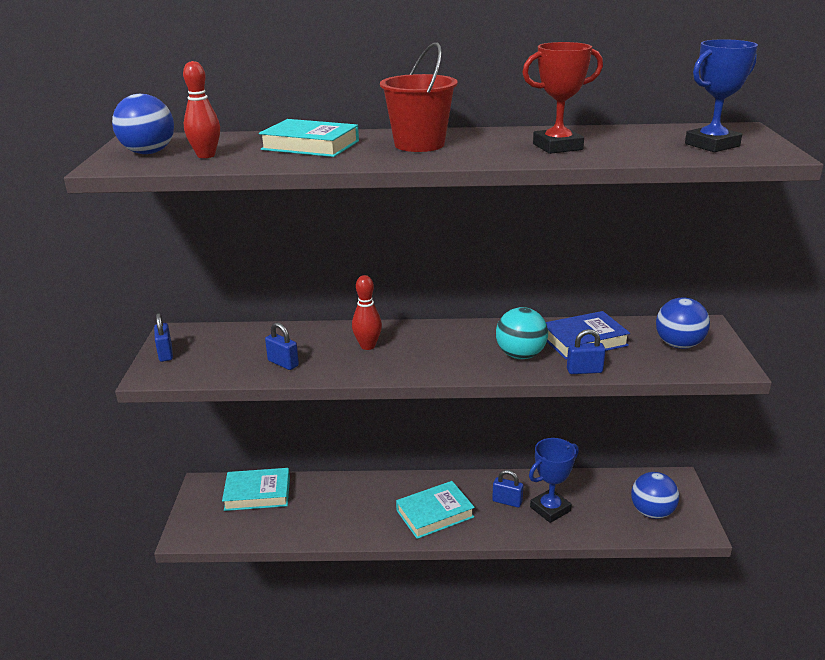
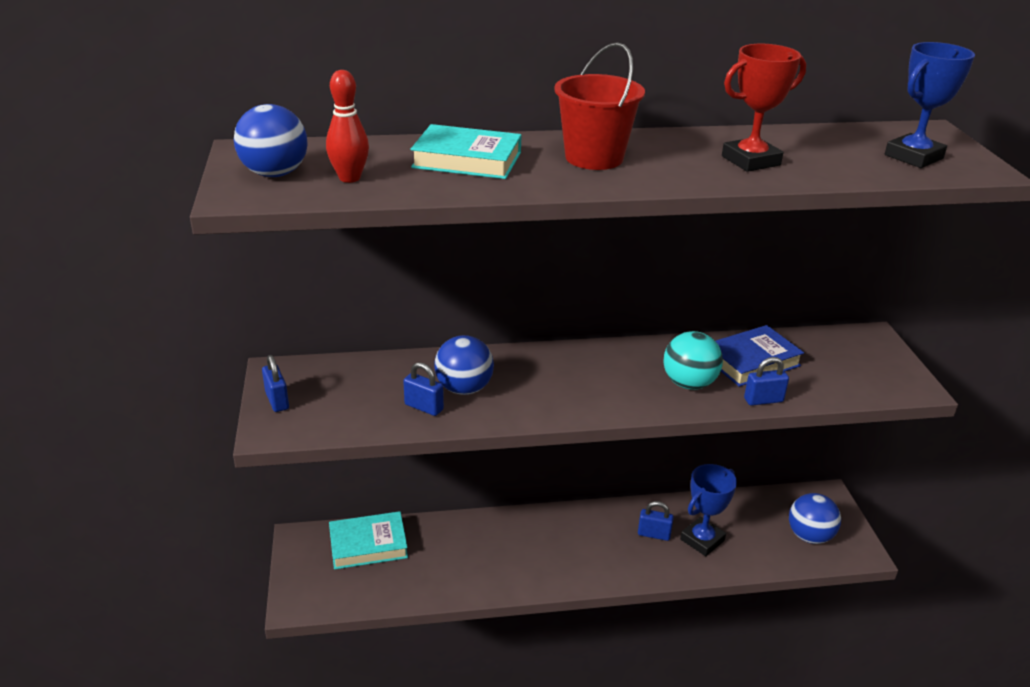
camera: 10 degrees left, 5 degrees up
red bowling pin [352,275,382,350] -> none
turquoise book [396,481,475,539] -> none
blue ball [656,297,710,349] -> blue ball moved to [434,335,494,395]

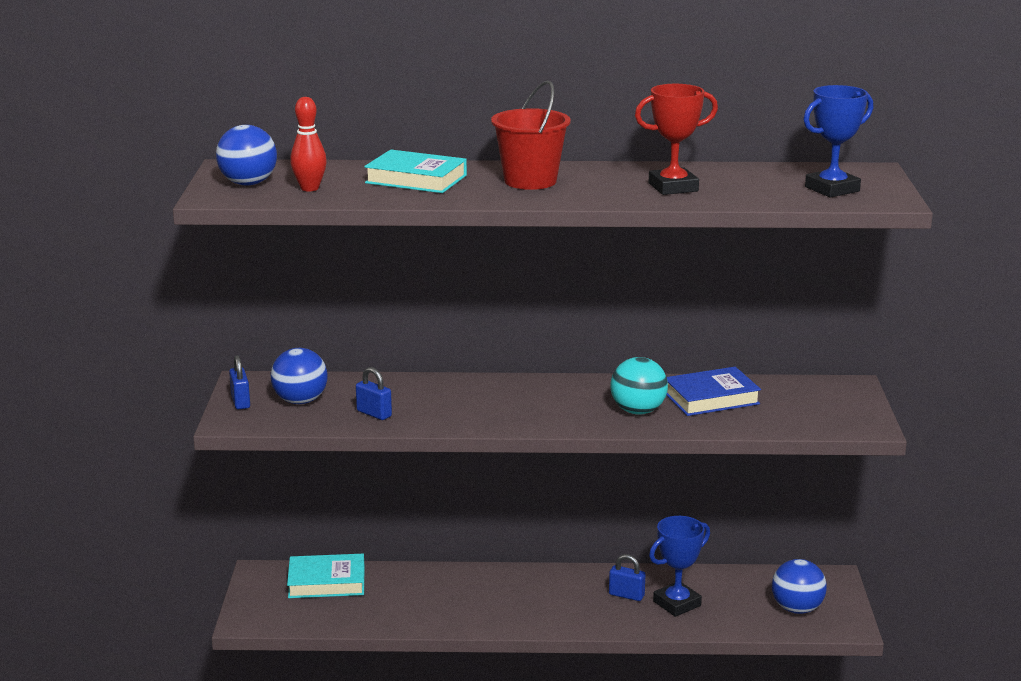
camera: 10 degrees right, 10 degrees down
blue ball [434,335,494,395] -> blue ball moved to [271,348,328,404]
blue padlock [744,357,789,406] -> none

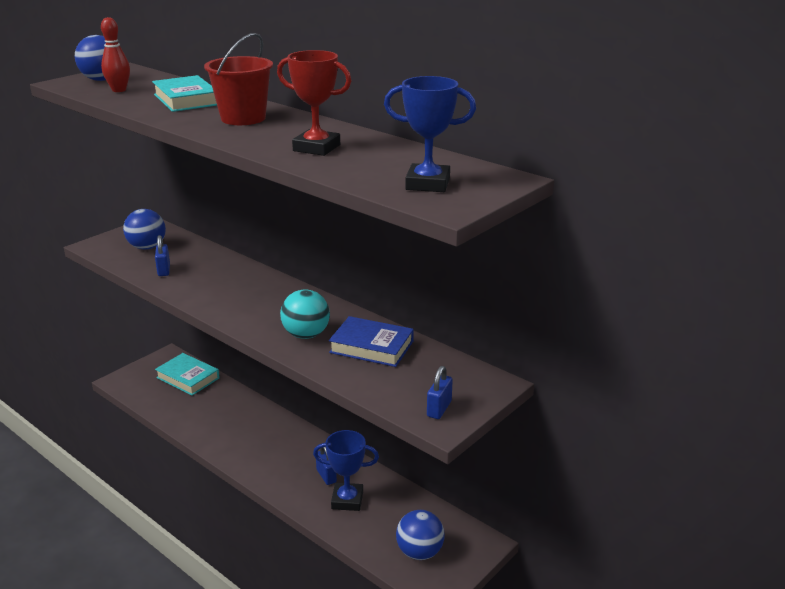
camera: 40 degrees right, 5 degrees up
blue padlock [229,355,250,409] -> blue padlock moved to [427,366,453,419]

